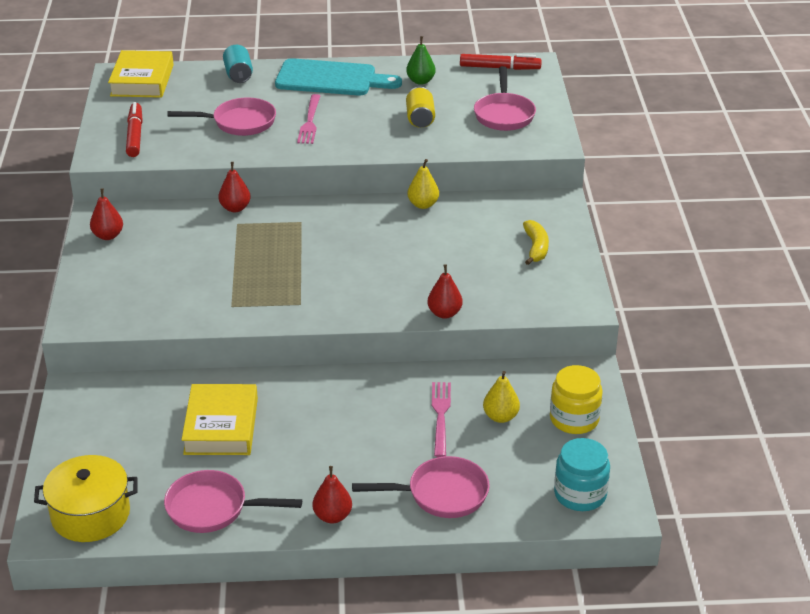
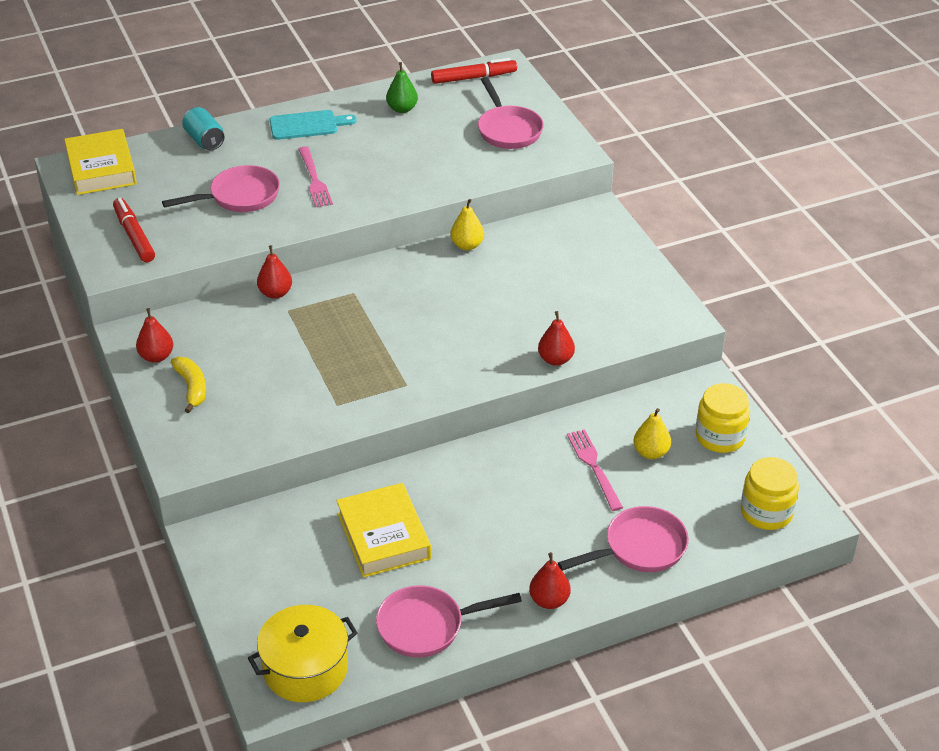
camera: 20 degrees left, 5 degrees up
turquoise cutting board [275,58,402,96] -> turquoise cutting board [270,110,357,140], size x0.63
yellow can [406,87,435,128] -> none
yellow banana [523,220,549,265] -> yellow banana moved to [171,357,206,413]
turquoise jar [554,438,610,511] -> yellow jar [741,457,799,530]

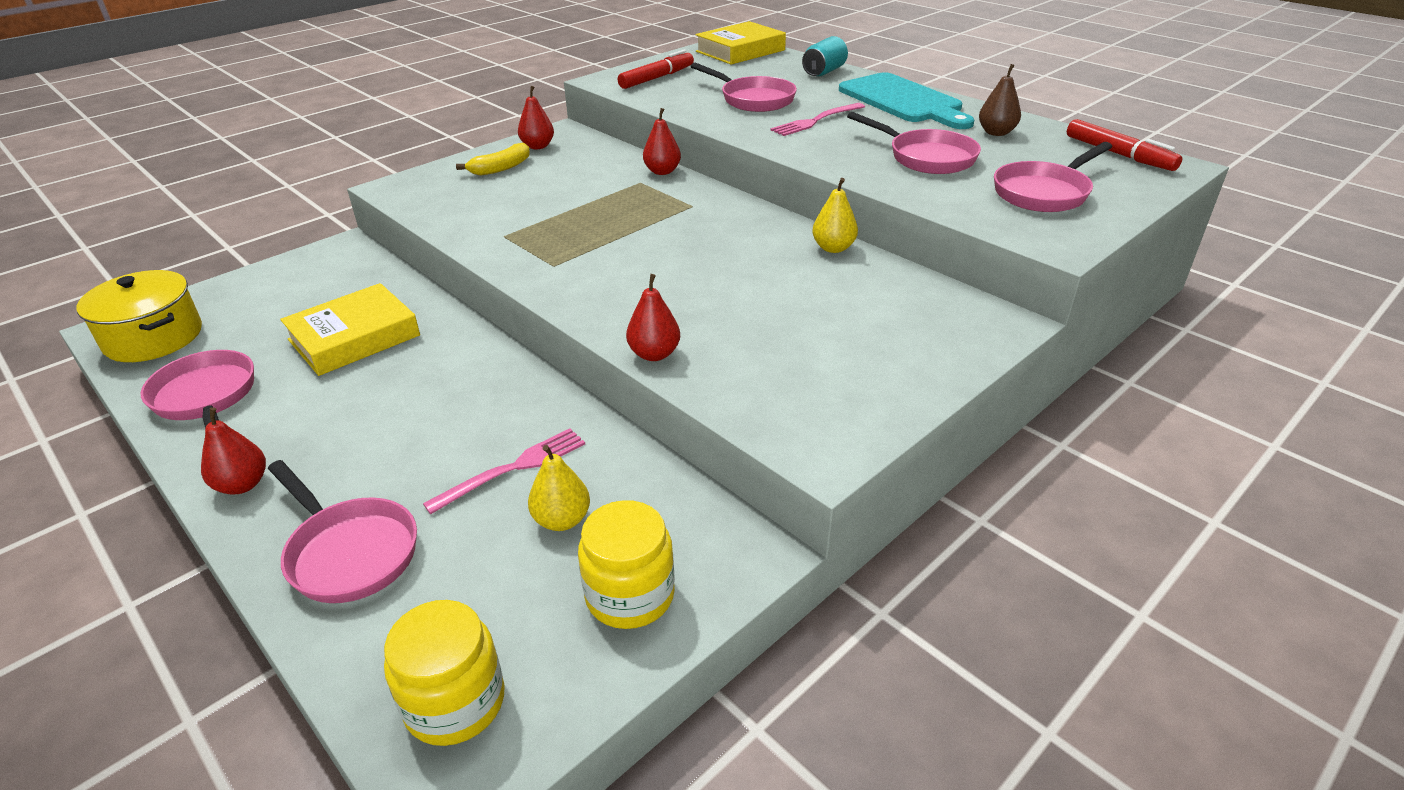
camera: 70 degrees right, 5 degrees down
turquoise cutting board [270,110,357,140] -> turquoise cutting board [839,72,974,129], size x1.59
green pear [386,62,418,113] -> brown pear [979,64,1021,136]
none -> pink pan [847,112,981,174]

